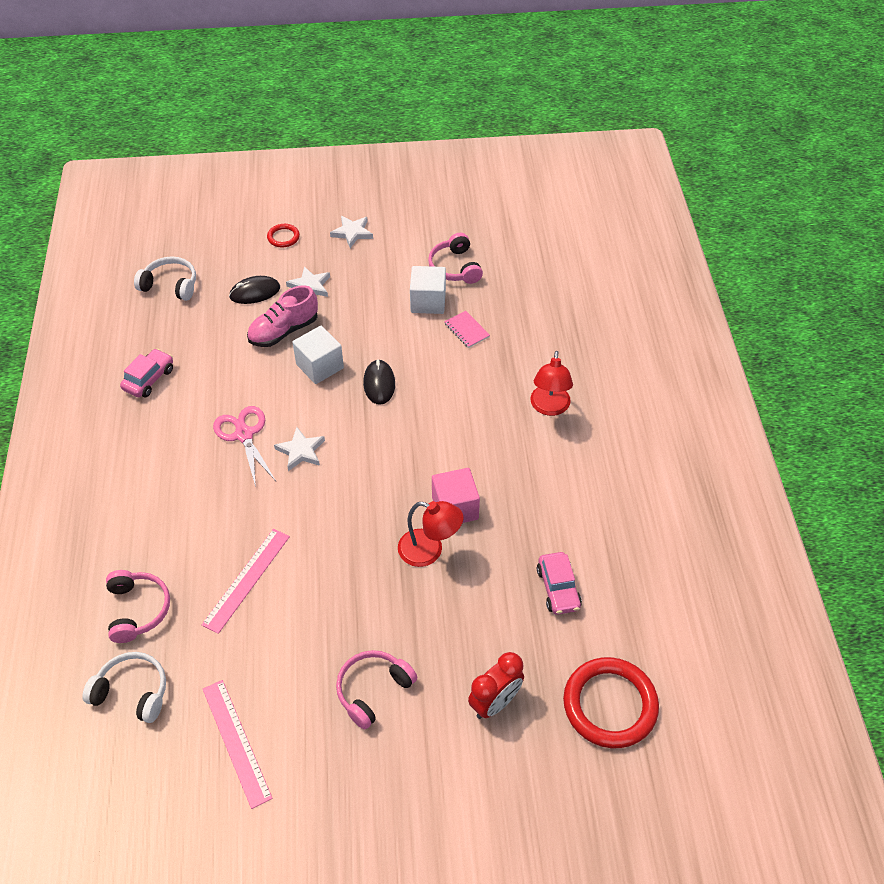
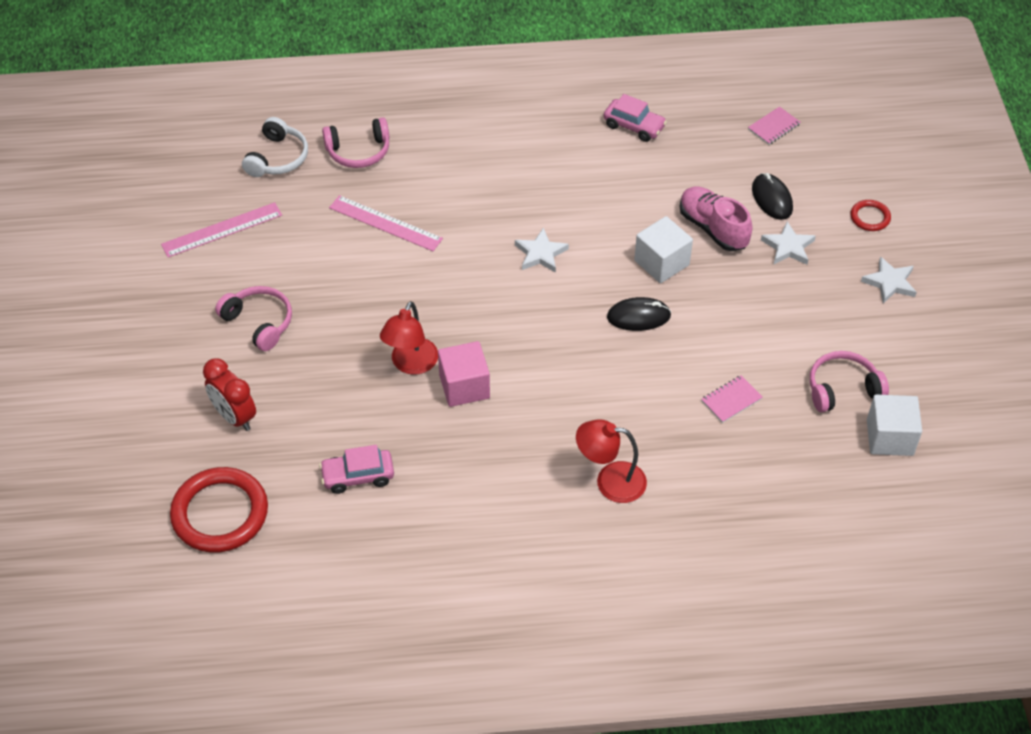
camera: 90 degrees right, 0 degrees up
white headphones [134,256,196,301] -> pink notebook [748,106,801,145]
pink scissors [213,406,276,487] -> none
white cube [410,266,446,314] -> white cube moved to [867,395,922,456]

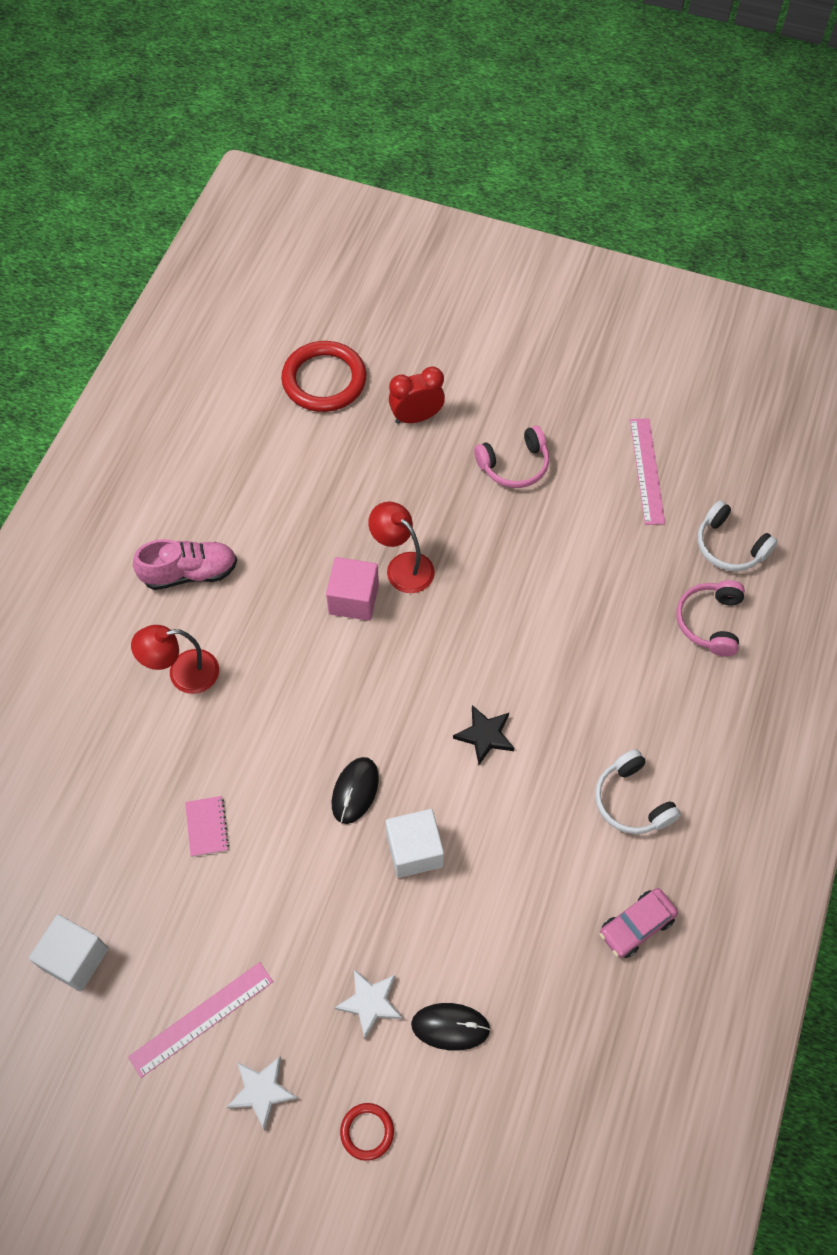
camera: 115 degrees right, 10 degrees up
pink car [319,445,394,494] -> none
pink ruler [329,195,443,251] -> pink ruler moved to [128,962,273,1078]
white star [515,227,569,273] -> black star [453,705,514,765]
red lamp [576,419,647,503] -> red lamp turned 135 degrees counterclockwise [131,625,219,694]
pink shoe [680,187,753,251] -> pink shoe moved to [133,539,237,590]
pink notebook [748,106,801,145] -> none
pink headphones [810,351,889,412] -> none
none -> white headphones [595,749,681,834]

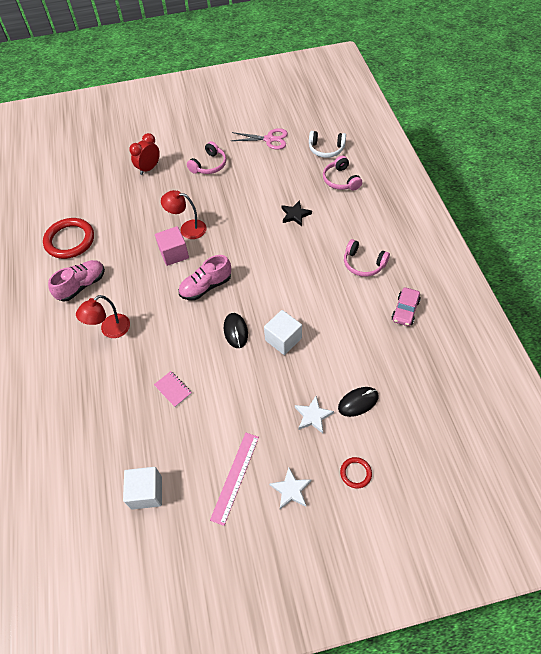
camera: 30 degrees left, 5 degrees down
red ring [281,341,366,412] -> red ring moved to [43,218,94,259]
black star [453,705,514,765] -> black star moved to [282,200,312,226]
white headphones [595,749,681,834] -> pink headphones [344,239,390,277]
pink ruler [630,418,665,525] -> pink scissors [231,128,288,149]
none -> pink shoe [178,255,231,300]

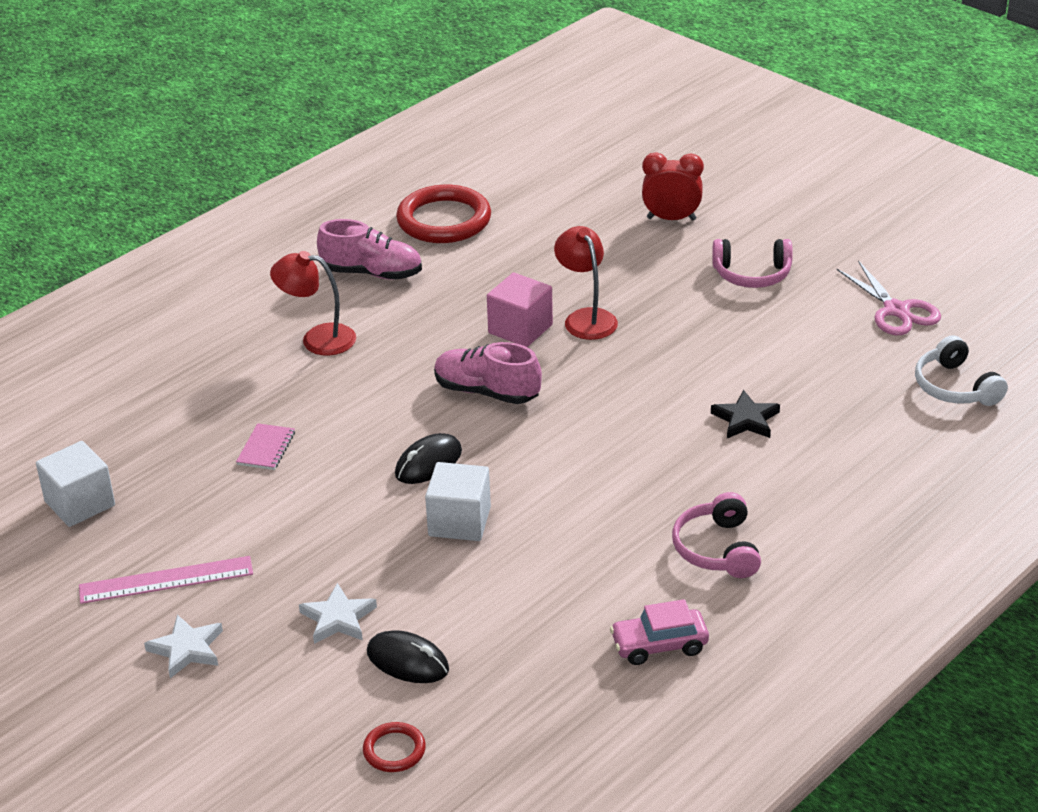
camera: 55 degrees right, 20 degrees down
pink headphones [323,156,362,191] -> none
red ring [340,457,372,489] -> red ring moved to [363,722,426,772]

